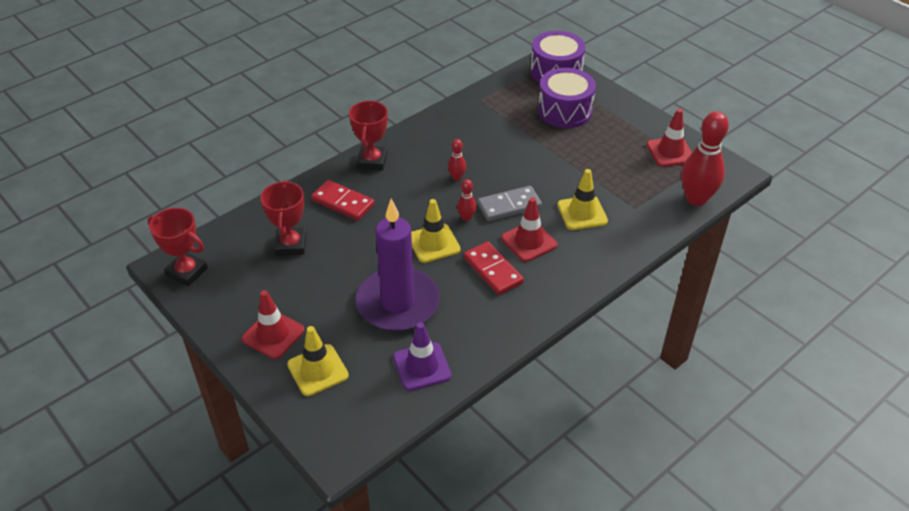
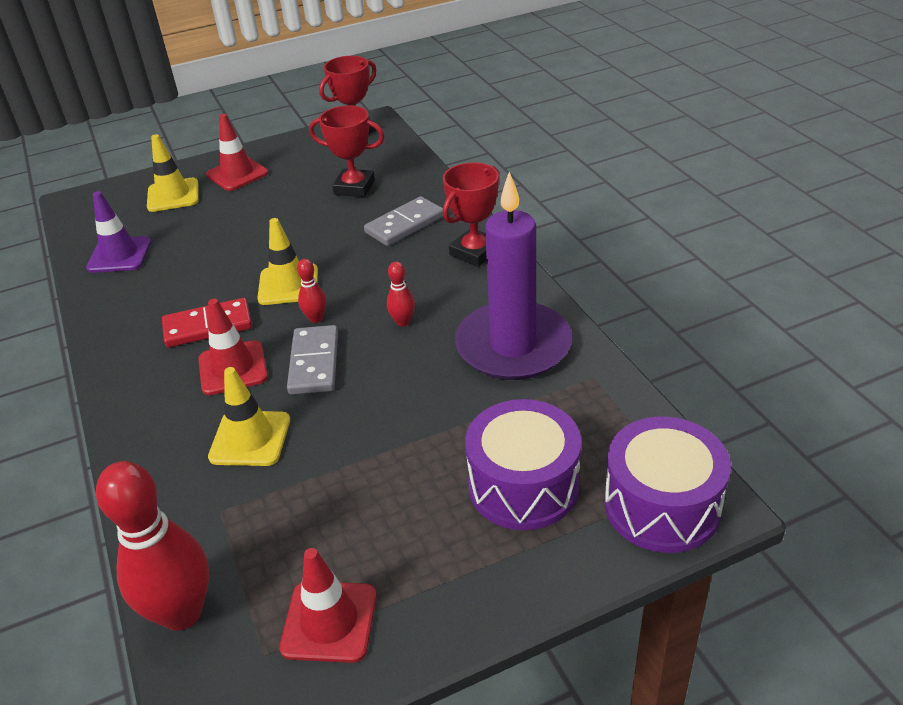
camera: 110 degrees right, 5 degrees down
red domino [311,180,375,221] -> grey domino [364,196,443,246]
red trophy [349,100,388,171] -> red trophy turned 75 degrees counterclockwise [443,162,499,267]
purple candle [356,199,440,331] -> purple candle moved to [455,172,572,380]

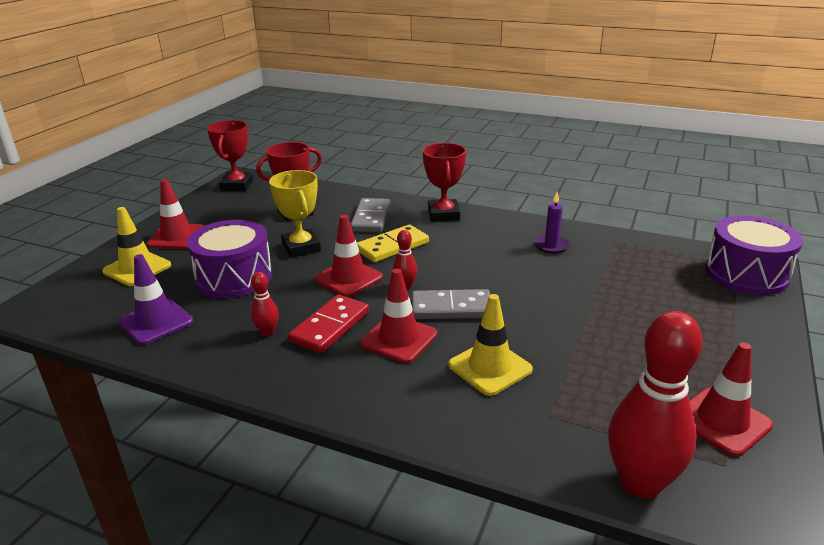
camera: 45 degrees left, 10 degrees down
yellow traffic cone [257,218,318,305] -> red traffic cone [314,215,383,297]
grey domino [287,325,338,395] -> grey domino turned 45 degrees counterclockwise [411,289,490,319]
red bowling pin [387,262,415,327] -> red bowling pin moved to [251,272,279,336]
purple candle [455,172,572,380] -> purple candle [534,192,570,254], size x0.40
purple drum [465,399,581,530] -> purple drum moved to [187,220,273,298]
none -> yellow trophy [269,170,321,258]
none -> yellow domino [357,225,429,263]

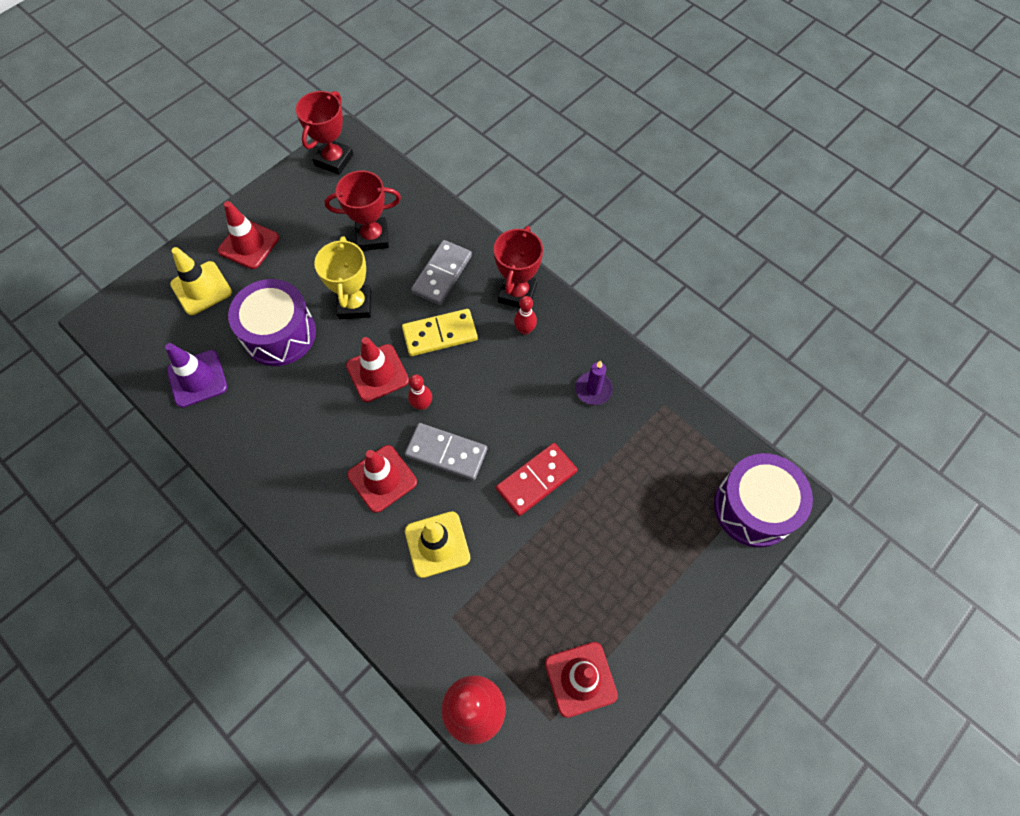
camera: 20 degrees right, 35 degrees up
red bowling pin [251,272,279,336] -> red bowling pin moved to [514,296,537,335]
red domino [288,295,369,353] -> red domino moved to [496,443,577,516]

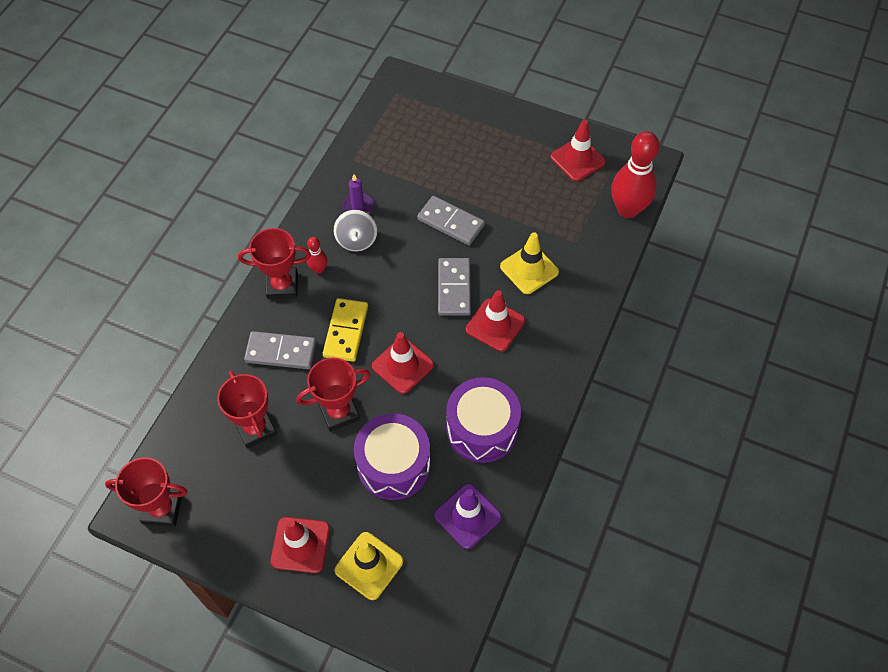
camera: 110 degrees left, 5 degrees down
yellow trophy [314,236,371,319] -> red trophy [296,358,370,432]
yellow domino [402,309,478,356] -> yellow domino turned 45 degrees clockwise [323,298,368,362]
red bowling pin [408,374,432,410] -> none
red domino [496,443,577,516] -> grey domino [417,196,485,245]
purple drum [714,453,813,547] -> purple drum moved to [446,377,521,463]
none -> grey spinning top [334,210,377,252]

